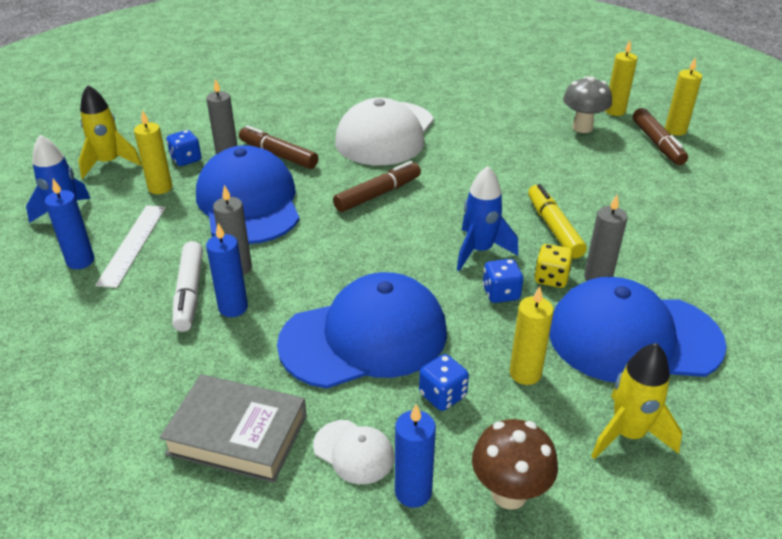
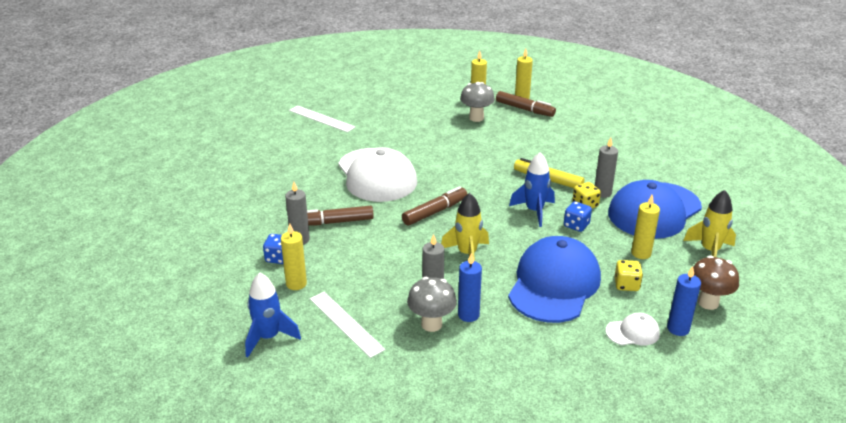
camera: 45 degrees left, 5 degrees down
blue candle [45,179,94,269] -> none
yellow rocket [78,85,142,178] -> yellow rocket moved to [441,193,489,261]
grey book [160,374,307,483] -> none
white marker [172,241,203,332] -> grey mushroom [407,277,457,332]
blue cap [196,145,300,244] -> none
brown marker [333,161,421,212] -> brown marker turned 45 degrees clockwise [402,186,467,226]
blue dice [419,354,469,411] -> yellow dice [615,260,643,291]
none -> white ruler [289,105,355,132]

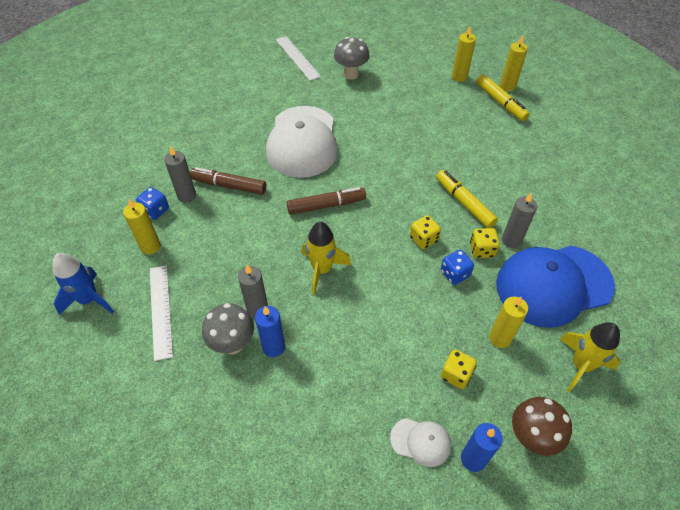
camera: 25 degrees right, 20 degrees up
grey mushroom [460,82,495,122] -> grey mushroom moved to [334,37,369,79]
brown marker [496,91,556,117] -> yellow marker [476,74,530,121]
blue cap [508,236,601,323] -> none
blue rocket [509,153,555,227] -> yellow dice [410,215,441,249]

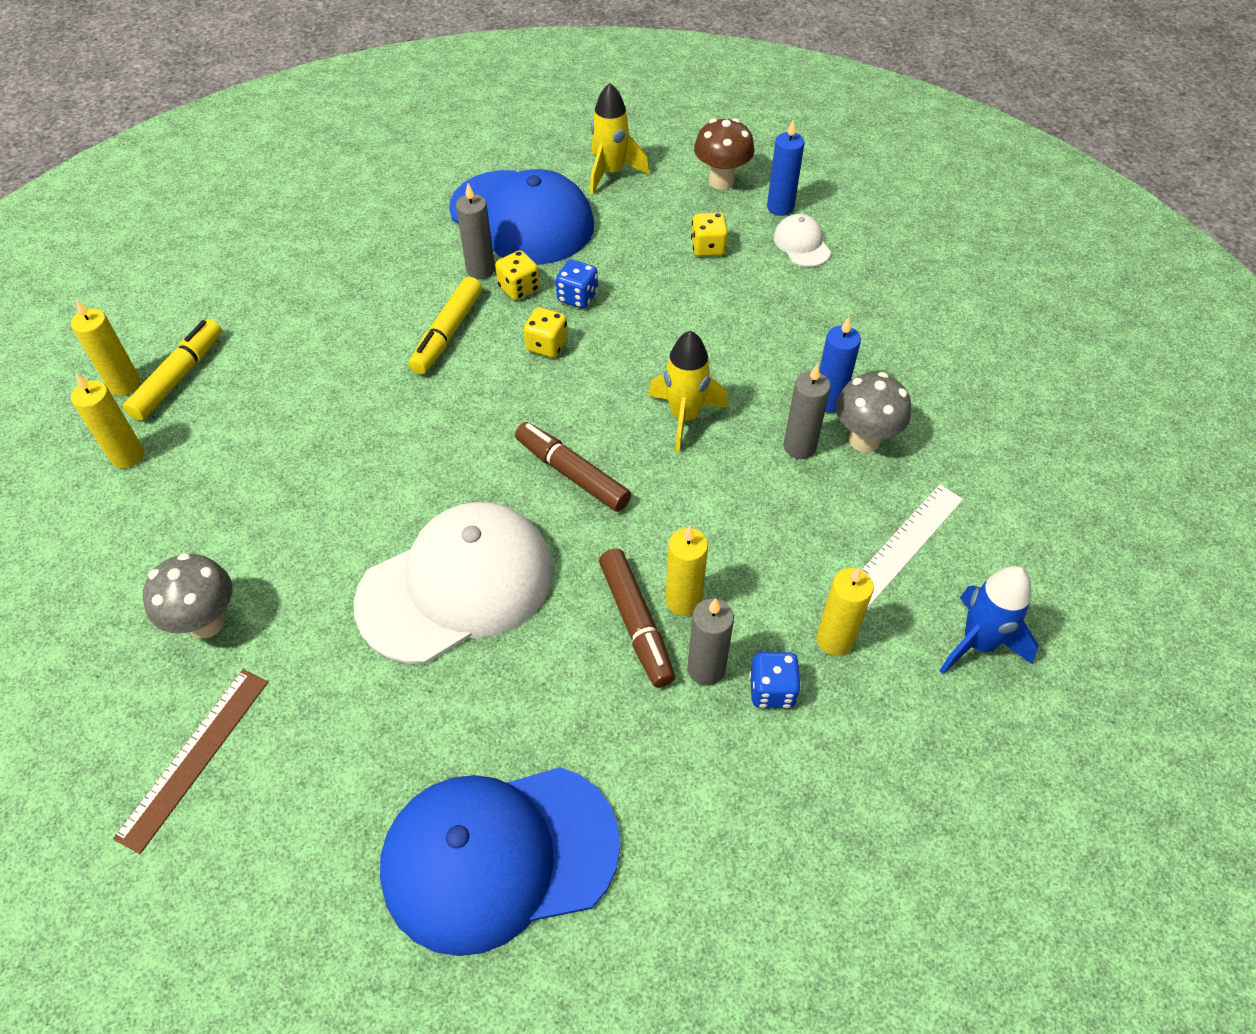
camera: 125 degrees left, 0 degrees up
white ruler [276,36,321,81] -> brown ruler [113,669,268,854]
yellow candle [489,297,528,348] -> yellow candle moved to [665,526,708,616]
none -> blue cap [380,767,620,956]

